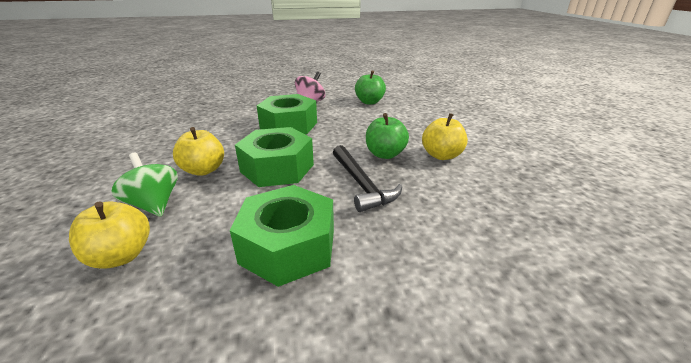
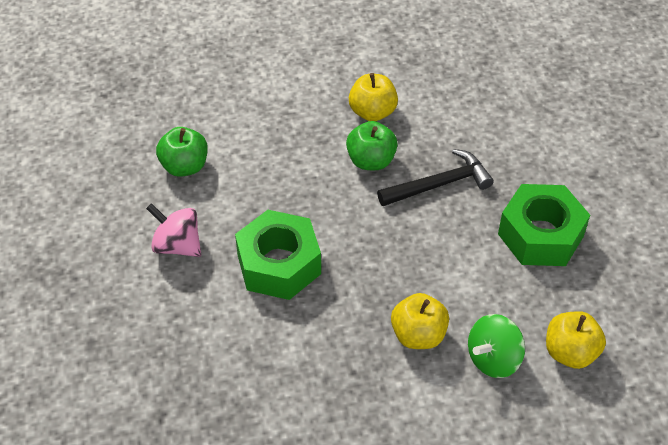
camera: 90 degrees left, 20 degrees up
green nut [235,127,314,187] -> none

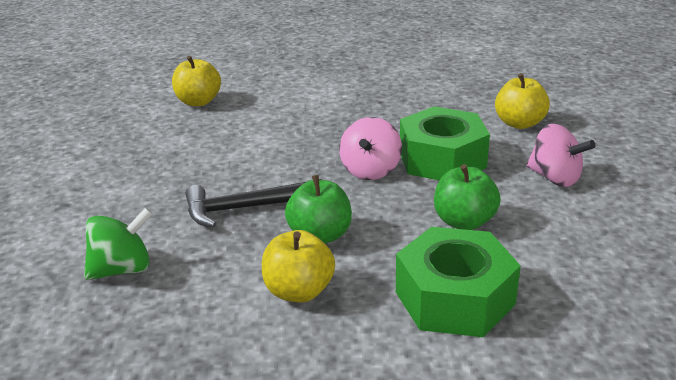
camera: 170 degrees left, 20 degrees down
green apple [156,127,208,177] -> green apple moved to [434,164,501,230]
yellow apple [391,293,449,349] -> yellow apple moved to [495,73,550,129]
green spinning top [468,314,525,378] -> green spinning top moved to [84,207,153,280]
green nut [498,184,590,266] -> green nut moved to [396,227,521,337]
none -> pink spinning top [339,117,402,180]

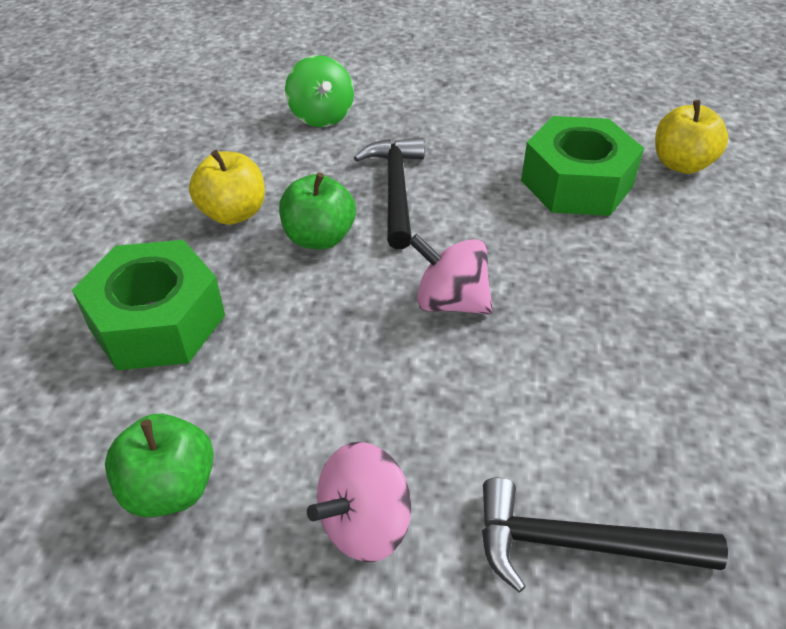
camera: 100 degrees right, 15 degrees up
green nut [400,106,490,180] -> green nut moved to [521,116,644,216]
green apple [434,164,501,230] -> green apple moved to [105,414,214,517]
yellow apple [495,73,550,129] -> black hammer [482,477,728,593]

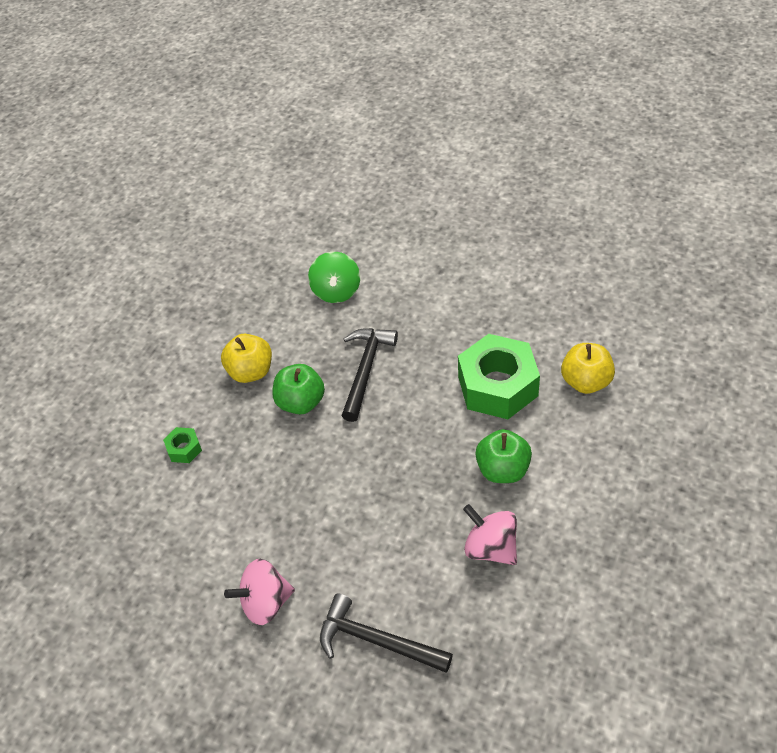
camera: 20 degrees right, 5 degrees up
green nut [72,240,225,370] -> green nut [163,427,202,463], size x0.43
green apple [105,414,214,517] -> green apple moved to [475,429,532,483]
pink spinning top [409,234,493,314] -> pink spinning top moved to [463,504,517,565]

